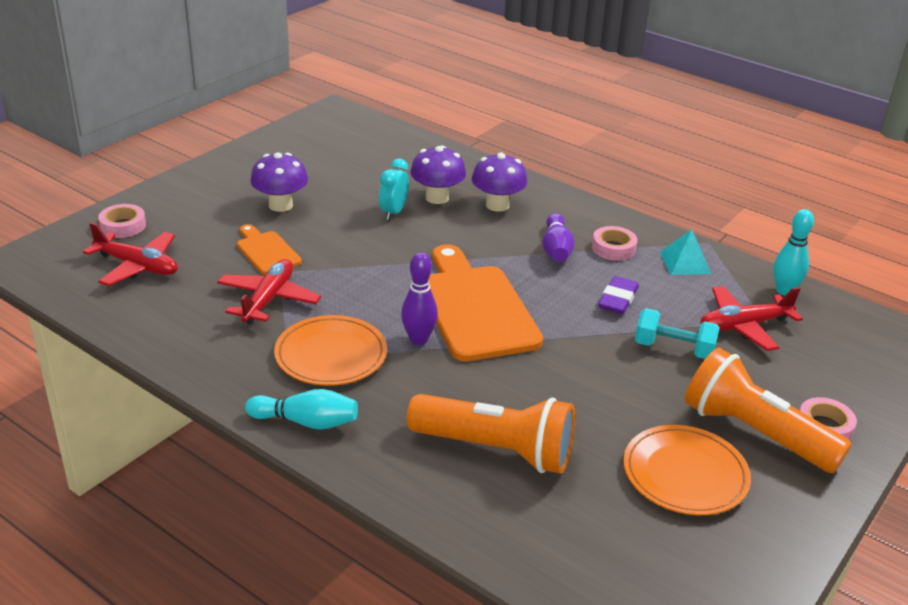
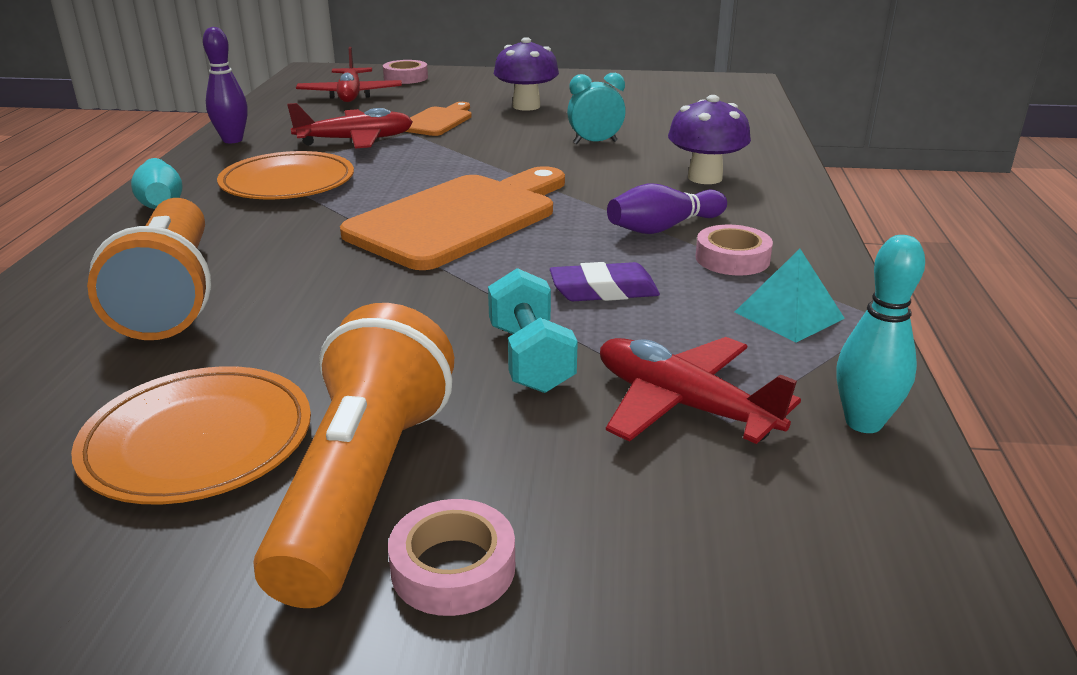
camera: 60 degrees right, 5 degrees down
purple bowling pin [401,252,438,345] -> purple bowling pin moved to [203,27,248,143]
purple mushroom [410,146,466,204] -> none

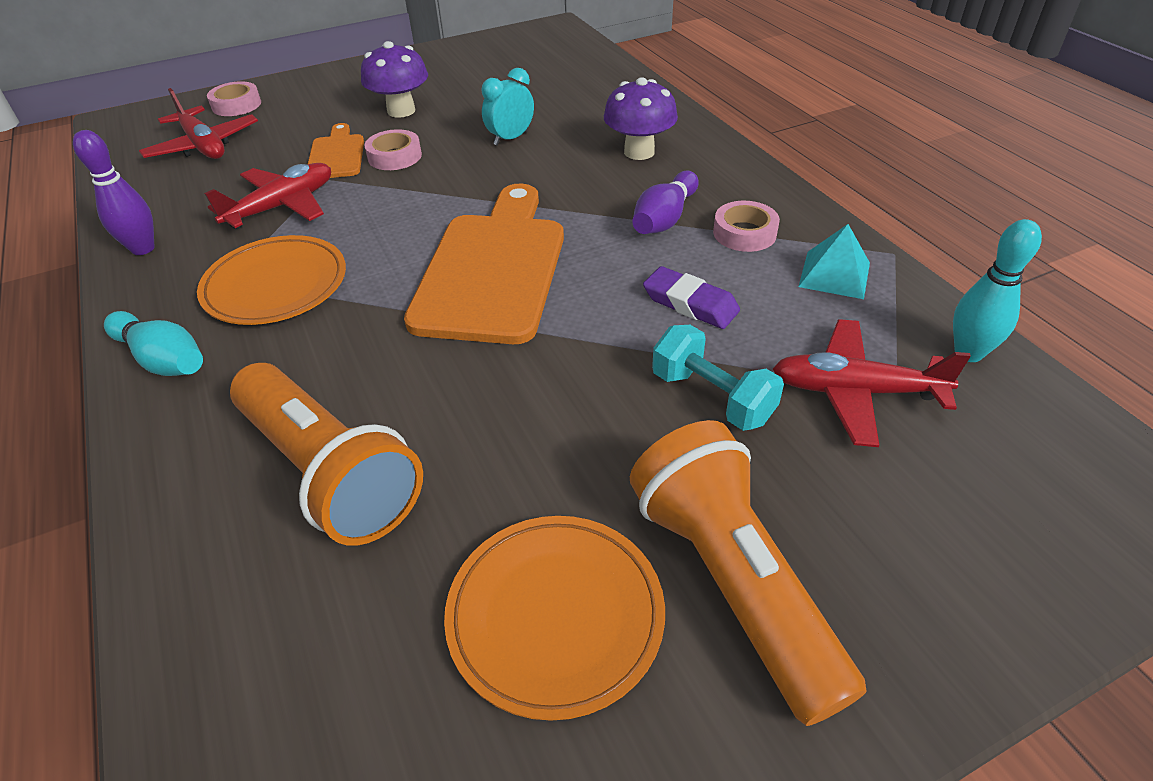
camera: 30 degrees left, 15 degrees up
pink tape [388,499,515,616] -> pink tape moved to [364,129,422,170]
purple eraser [550,262,660,301] -> purple eraser turned 75 degrees clockwise [643,266,740,329]

